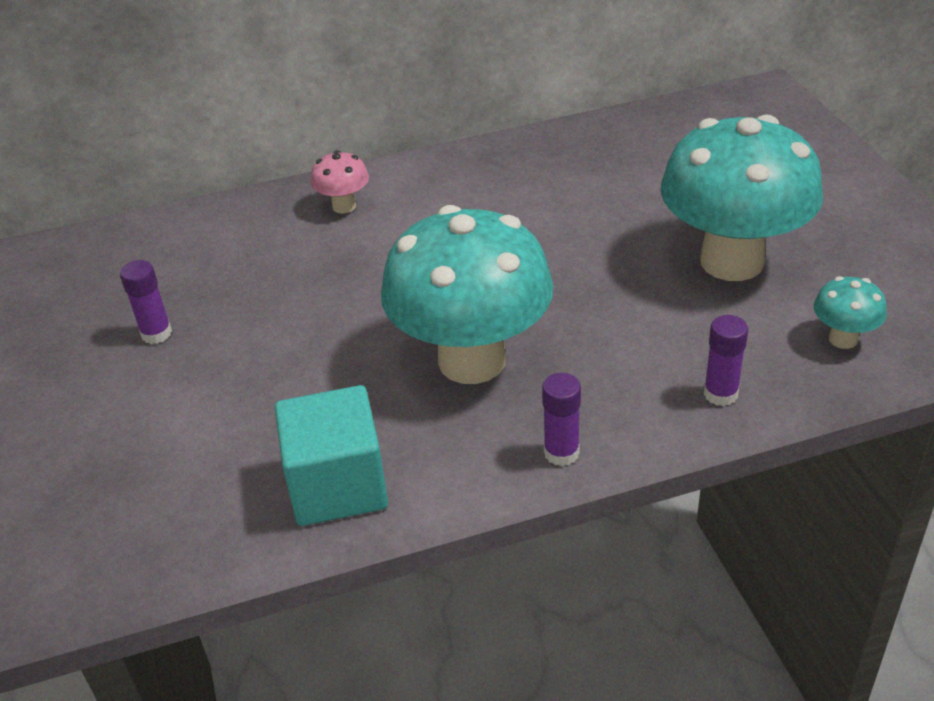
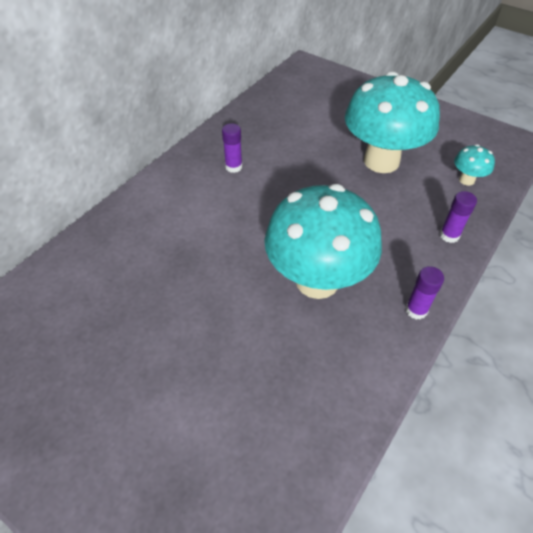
camera: 40 degrees left, 10 degrees up
purple glue stick [120,260,172,344] -> purple glue stick moved to [222,123,242,173]
turquoise cube [275,385,388,526] -> none
pink mushroom [311,150,369,214] -> none

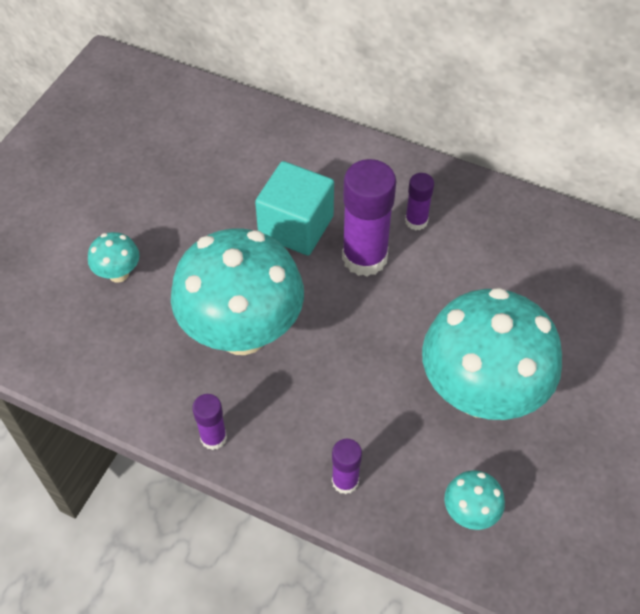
camera: 80 degrees right, 5 degrees up
none -> turquoise mushroom [88,232,139,283]
none -> turquoise cube [255,161,334,255]
none -> purple glue stick [342,159,396,276]

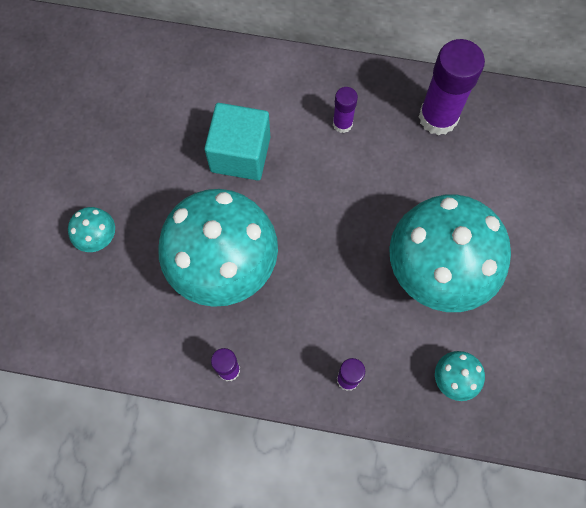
camera: 15 degrees left, 15 degrees up
purple glue stick [342,159,396,276] -> purple glue stick moved to [419,39,485,136]

